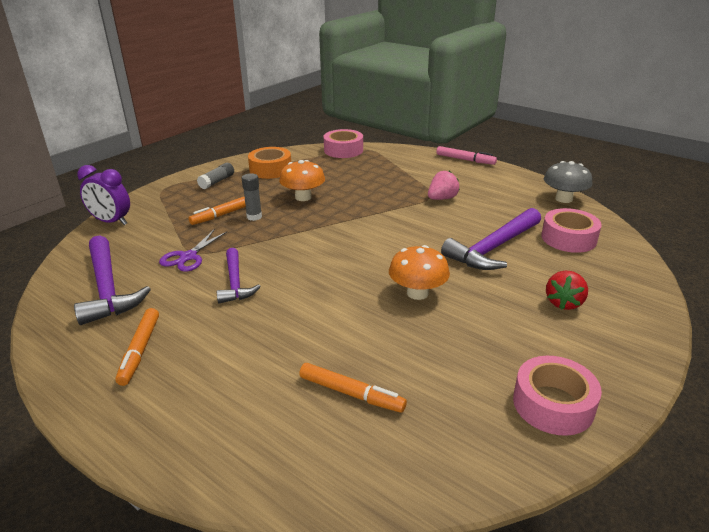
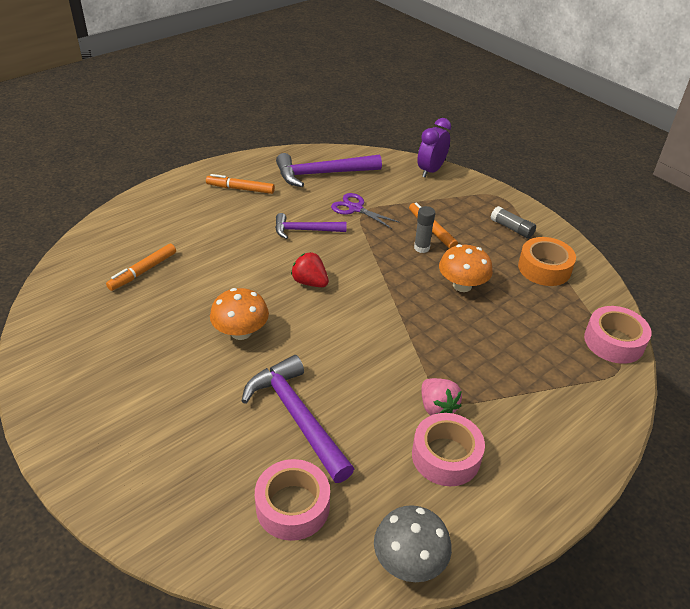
camera: 100 degrees right, 10 degrees up
pink marker [436,146,497,165] -> none
pink tape [513,356,602,436] -> pink tape moved to [412,413,485,486]
red strawberry [546,270,588,310] -> red strawberry moved to [291,252,329,287]

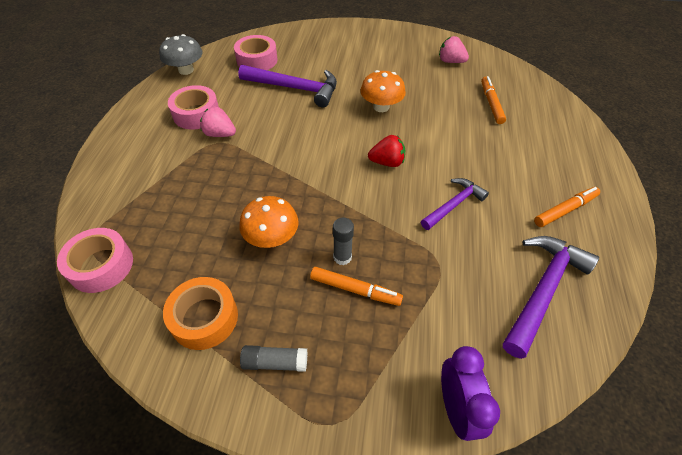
camera: 140 degrees right, 10 degrees up
purple scissors [331,193,400,229] -> none
none -> pink strawberry [439,36,469,63]

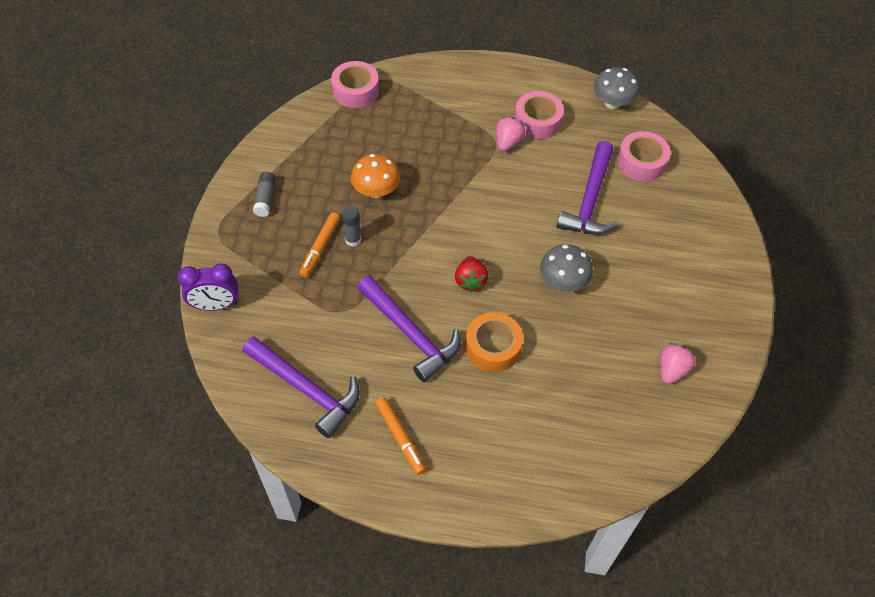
camera: 90 degrees right, 5 degrees up
orange tape [163,277,238,350] -> orange tape moved to [465,312,523,372]
orange mushroom [360,70,406,112] -> grey mushroom [540,244,593,292]
purple hammer [421,178,489,230] -> purple hammer [357,275,461,382], size x1.60
orange marker [481,76,506,124] -> none

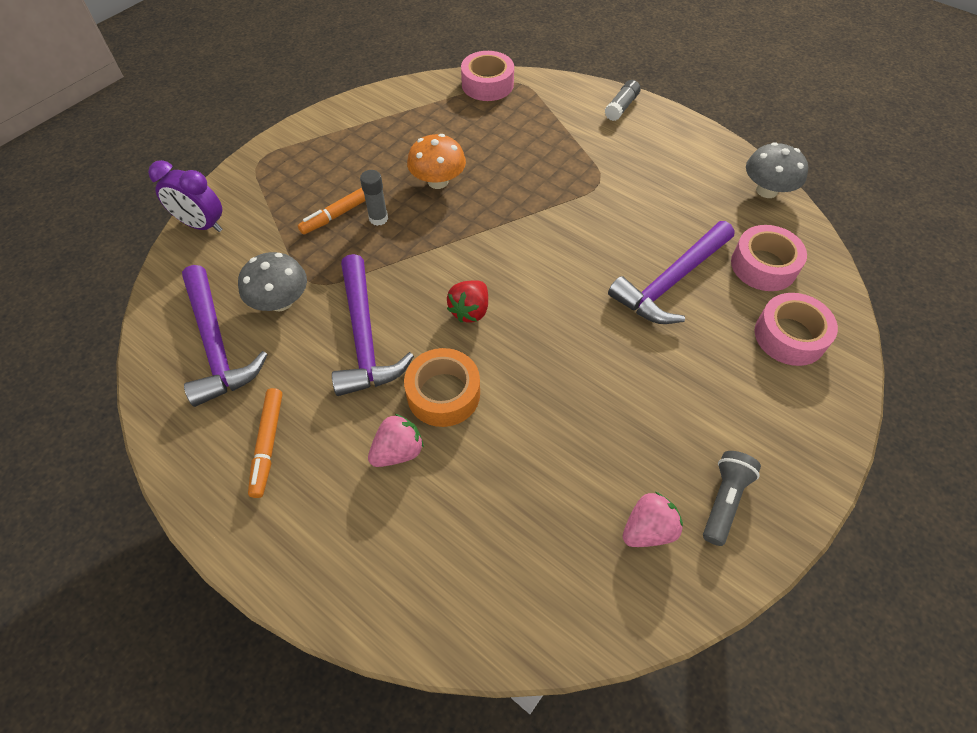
camera: 30 degrees right, 0 degrees up
grey glue stick [253,172,276,217] -> grey glue stick moved to [604,80,641,121]
pink strawberry [496,117,526,152] -> pink strawberry moved to [368,414,424,467]
pink tape [515,91,564,139] -> pink tape moved to [754,293,838,366]
grey mushroom [540,244,593,292] -> grey mushroom moved to [238,252,307,311]
none -> grey flashlight [703,451,761,546]

